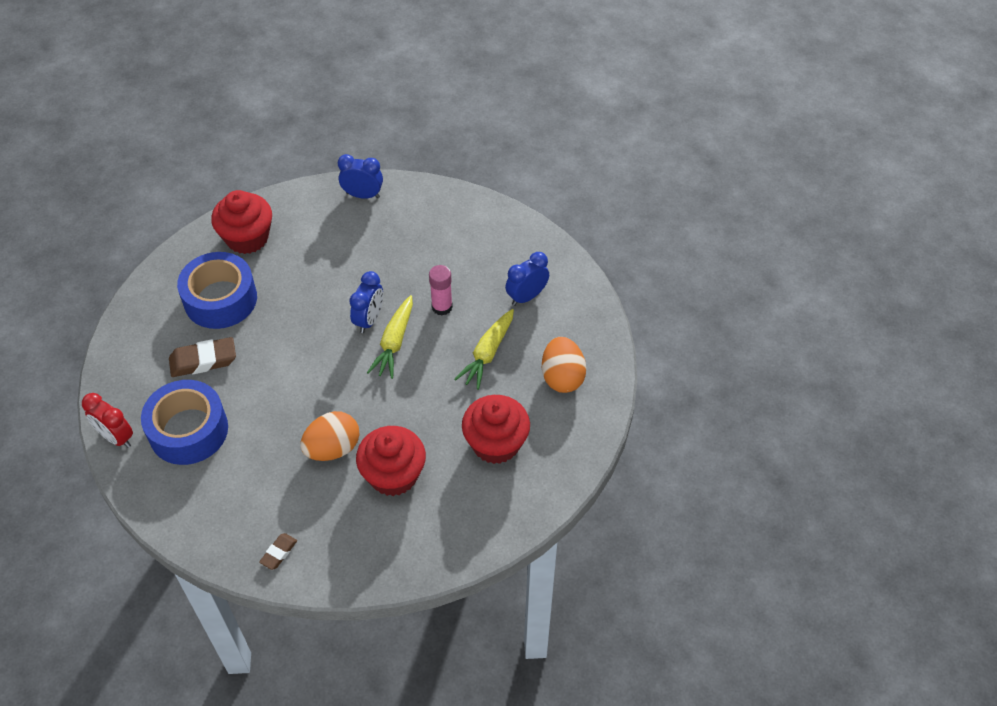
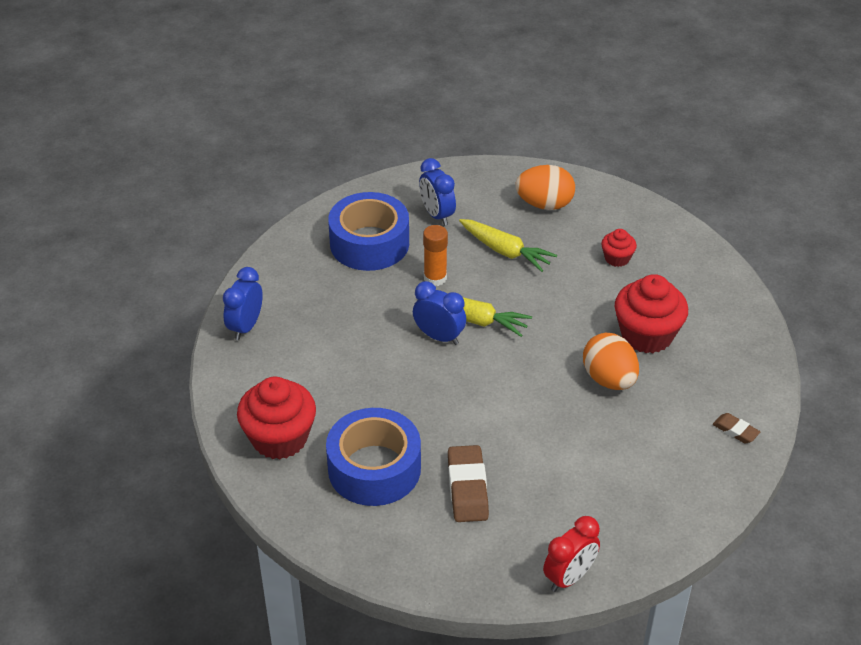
camera: 80 degrees left, 10 degrees down
blue tape [141,380,228,465] -> blue tape moved to [328,192,409,271]
pink glue stick [429,265,453,316] -> orange glue stick [423,225,448,286]
red cupcake [462,395,530,464] -> red cupcake [601,229,637,267], size x0.51

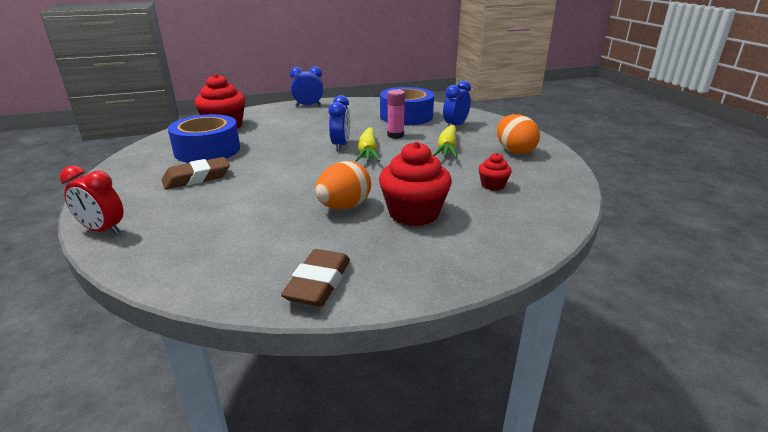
camera: 65 degrees right, 15 degrees down
orange glue stick [423,225,448,286] -> pink glue stick [387,90,405,139]
brown eraser [713,413,760,444] -> brown eraser [281,249,350,306], size x1.79

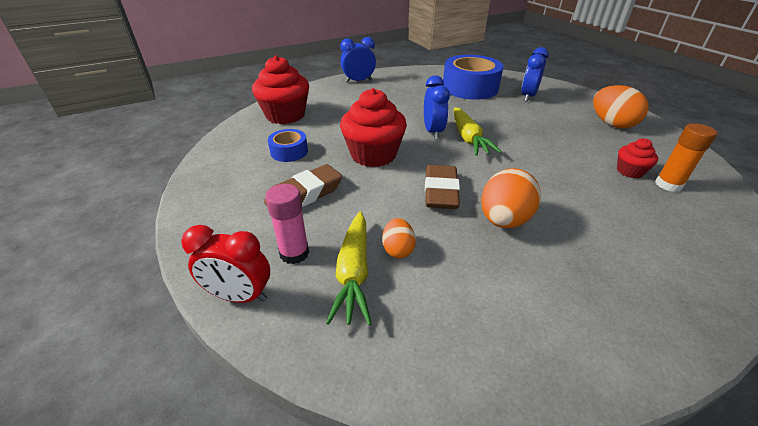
camera: 10 degrees left, 10 degrees up
blue tape [168,114,240,163] -> blue tape [268,129,308,162], size x0.50
brown eraser [281,249,350,306] -> brown eraser moved to [425,165,460,209]
red cupcake [379,142,452,226] -> red cupcake moved to [340,88,407,167]
pink glue stick [387,90,405,139] -> pink glue stick moved to [265,184,309,264]
yellow carrot [433,125,457,158] -> yellow carrot moved to [326,212,372,325]
none -> orange egg [382,218,416,258]
none -> orange glue stick [655,123,717,192]

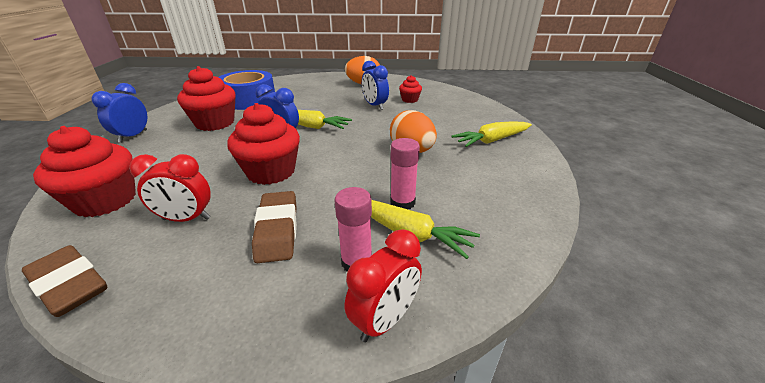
camera: 60 degrees left, 5 degrees down
blue tape [268,129,308,162] -> red clock [129,154,211,222]
orange egg [382,218,416,258] -> pink glue stick [390,138,420,209]
brown eraser [425,165,460,209] -> brown eraser moved to [22,245,107,317]
blue clock [521,47,549,102] -> blue clock moved to [362,61,389,110]
orange glue stick [655,123,717,192] -> none
none -> red cupcake [177,66,235,131]
none -> yellow carrot [451,121,532,147]

